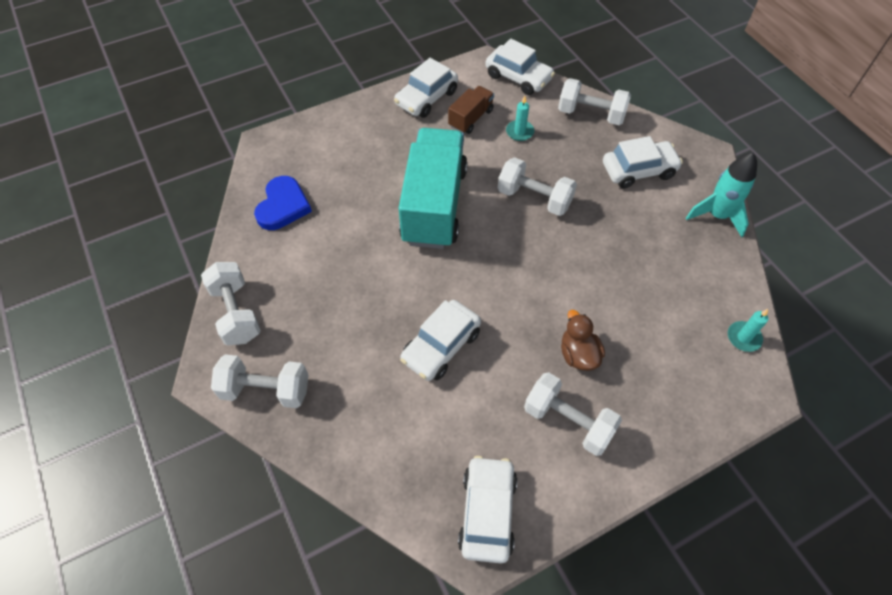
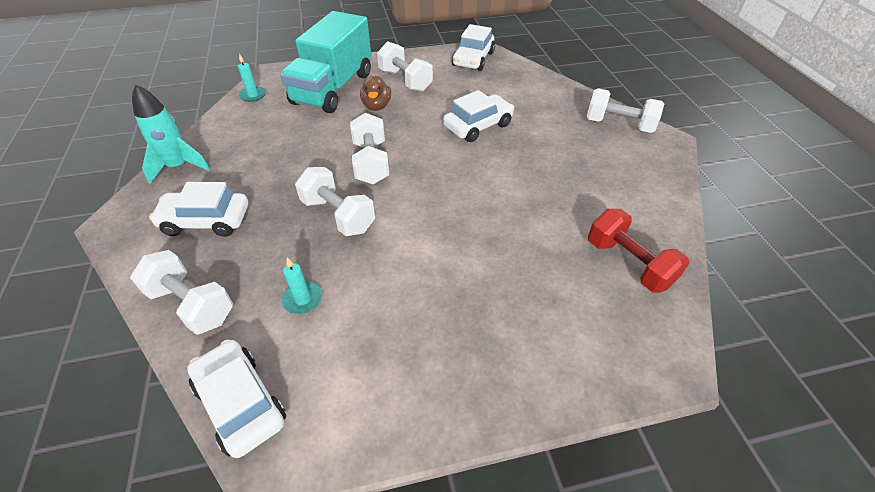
camera: 165 degrees left, 10 degrees down
white dumbbell [201,262,261,345] -> white dumbbell moved to [350,113,389,184]
blue heart [254,176,312,230] -> red dumbbell [588,209,689,293]
white car [394,58,458,118] -> none
turquoise truck [399,128,468,249] -> turquoise truck moved to [280,11,371,113]
brown truck [448,86,494,134] -> none

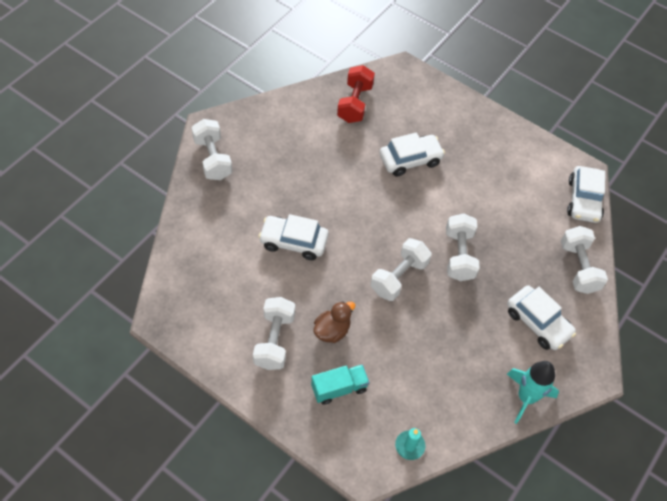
camera: 135 degrees left, 10 degrees up
turquoise truck [280,11,371,113] -> turquoise truck [311,365,369,405], size x0.47
turquoise candle [282,257,322,314] -> none
white car [452,24,495,71] -> white car moved to [379,132,445,177]

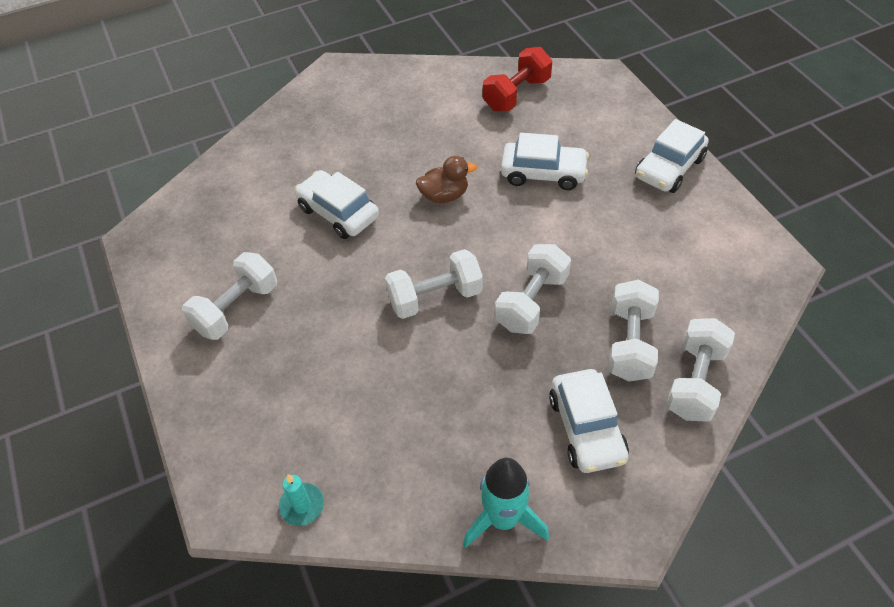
camera: 35 degrees right, 5 degrees down
white dumbbell [192,119,232,180] -> white dumbbell moved to [608,279,659,382]
turquoise truck [311,365,369,405] -> none
brown duck [313,301,355,343] -> brown duck moved to [416,156,477,203]
white car [567,166,605,223] -> white car moved to [635,119,709,193]

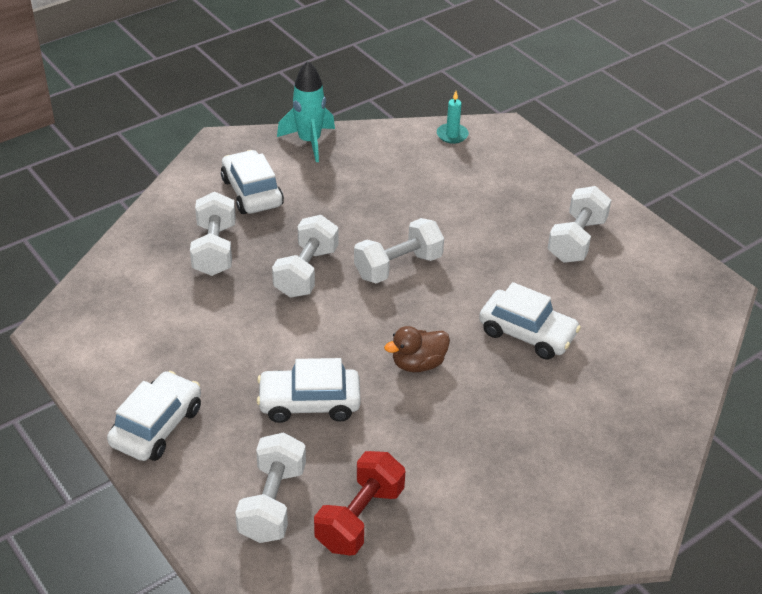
camera: 165 degrees right, 10 degrees down
white dumbbell [666,318,735,422] -> white dumbbell moved to [235,432,306,543]

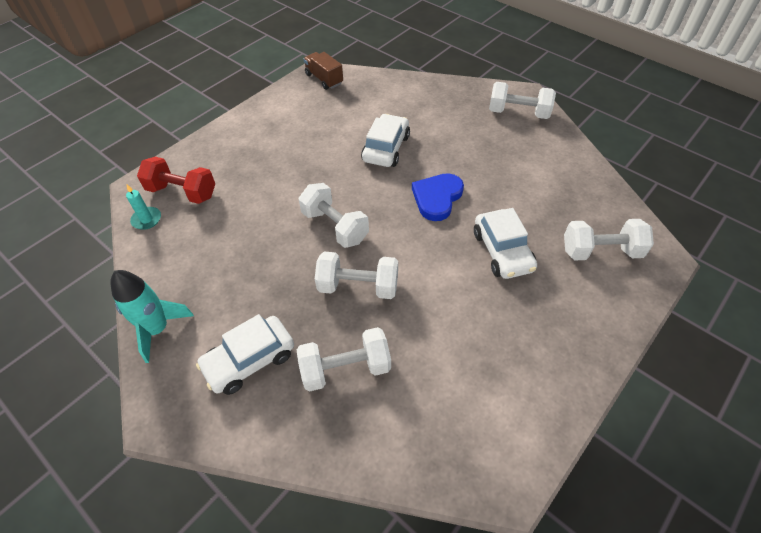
camera: 100 degrees left, 10 degrees up
white car [107,371,201,461] -> none
red dumbbell [314,451,405,555] -> red dumbbell moved to [137,157,215,204]
brown duck [384,326,450,372] -> blue heart [412,173,464,221]
white dumbbell [547,186,611,263] -> white dumbbell moved to [489,82,556,119]
none -> brown truck [303,52,343,90]

